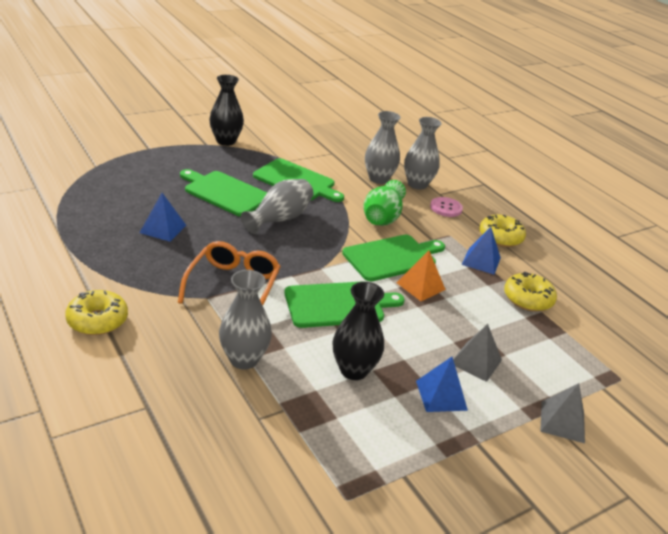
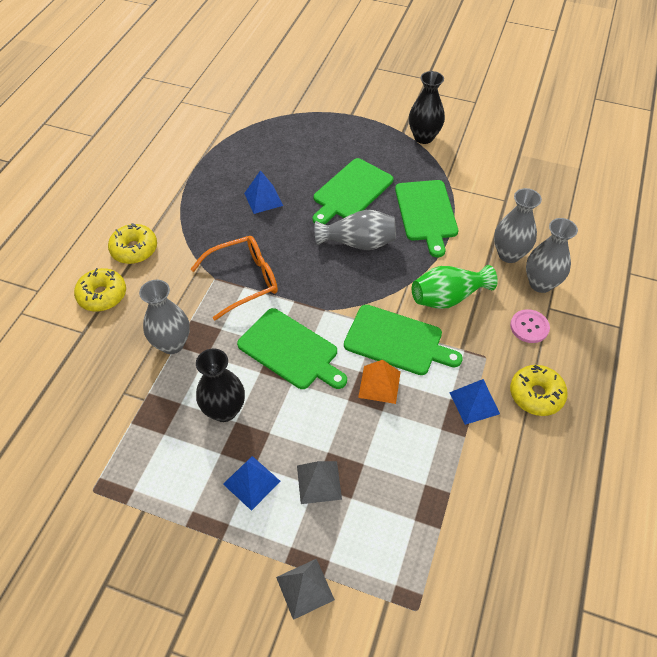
camera: 55 degrees right, 20 degrees up
green cutting board [180,169,267,216] -> green cutting board turned 135 degrees counterclockwise [313,158,393,225]
yellow donut [504,272,557,312] -> yellow donut moved to [74,268,126,312]

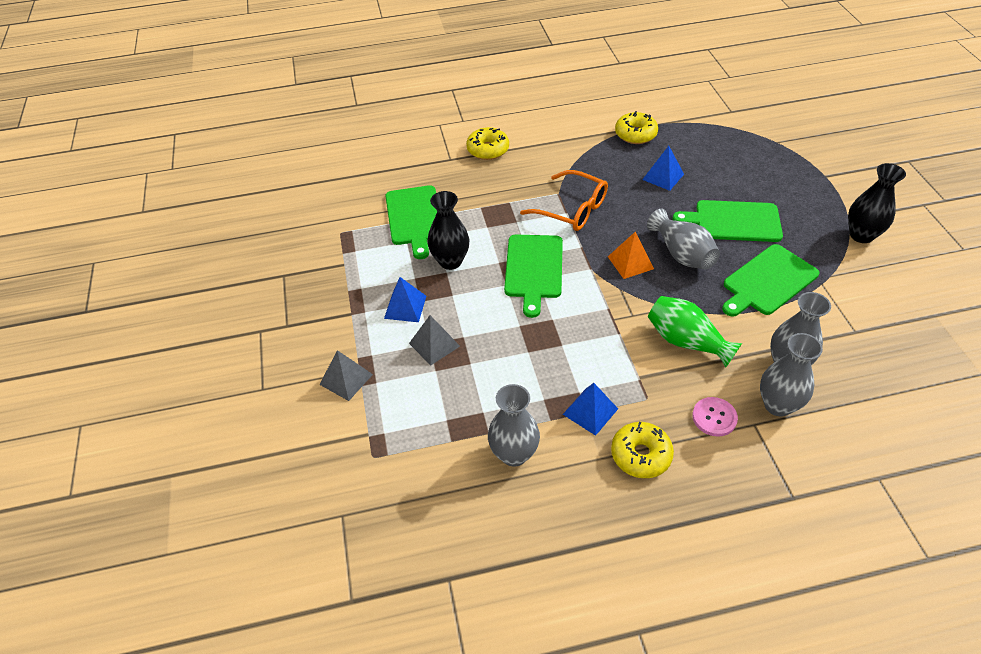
camera: 60 degrees right, 5 degrees down
yellow donut [108,223,157,264] -> yellow donut moved to [615,111,658,144]
grey vase [139,279,190,354] -> grey vase moved to [488,384,540,467]
green cutting board [344,305,463,375] -> green cutting board moved to [385,185,437,259]
orange pyramid [358,360,401,404] -> orange pyramid moved to [608,232,654,279]

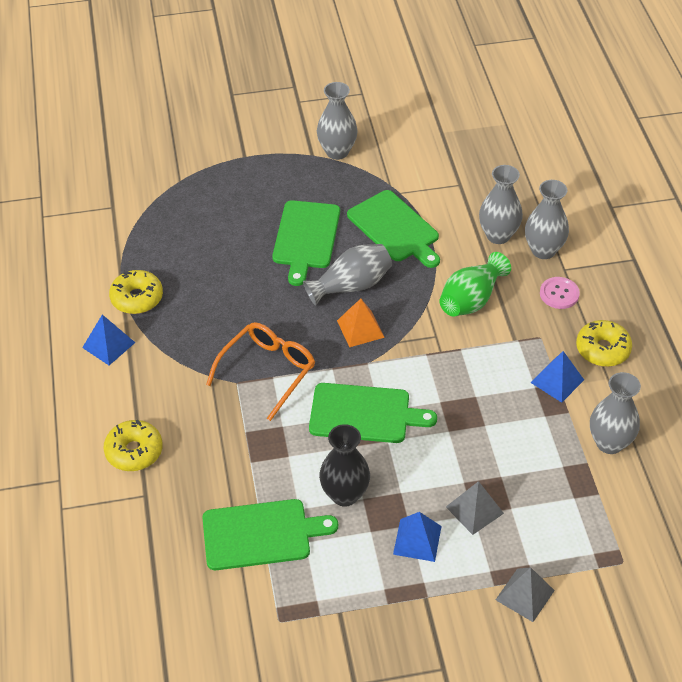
camera: 90 degrees left, 0 degrees up
blue pyramid [642,146,684,191] -> blue pyramid moved to [82,315,135,365]
black vase [848,163,906,243] -> grey vase [317,82,358,160]

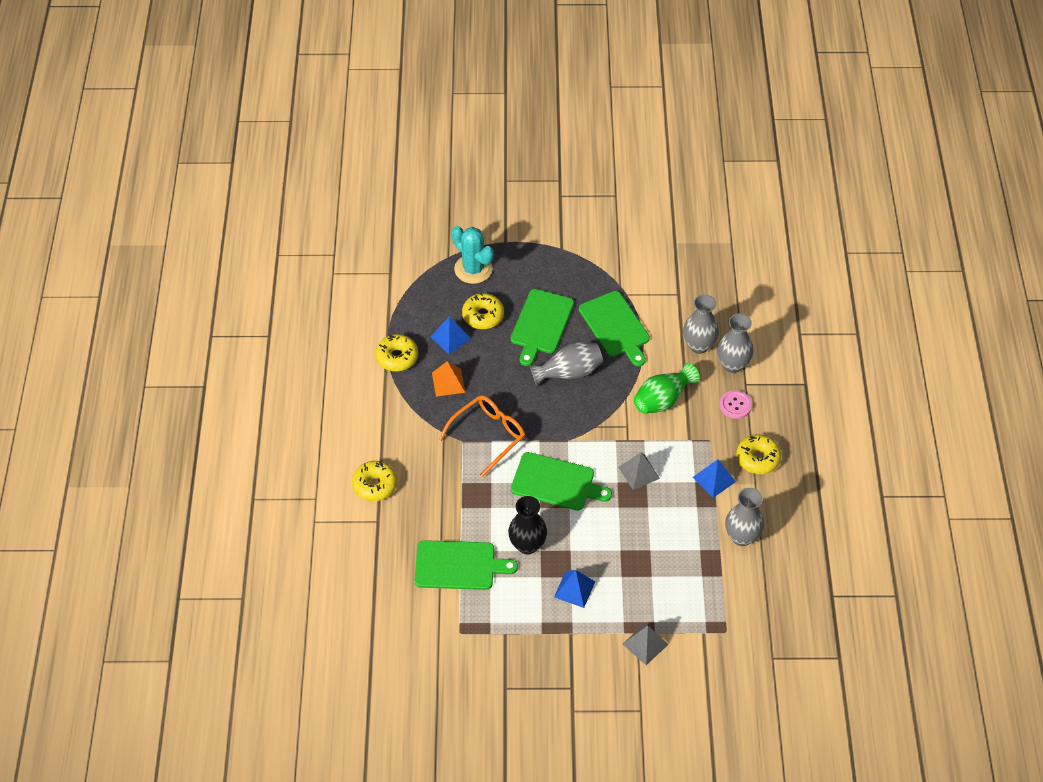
camera: 10 degrees right, 5 degrees up
blue pyramid [82,315,135,365] -> blue pyramid moved to [431,316,471,354]
grey vase [317,82,358,160] -> none
orange pyramid [337,298,385,347] -> orange pyramid moved to [432,361,465,397]
grey pyramid [446,481,504,535] -> grey pyramid moved to [619,452,660,490]
none -> turquoise cactus [452,226,494,284]
none -> yellow donut [462,293,504,329]

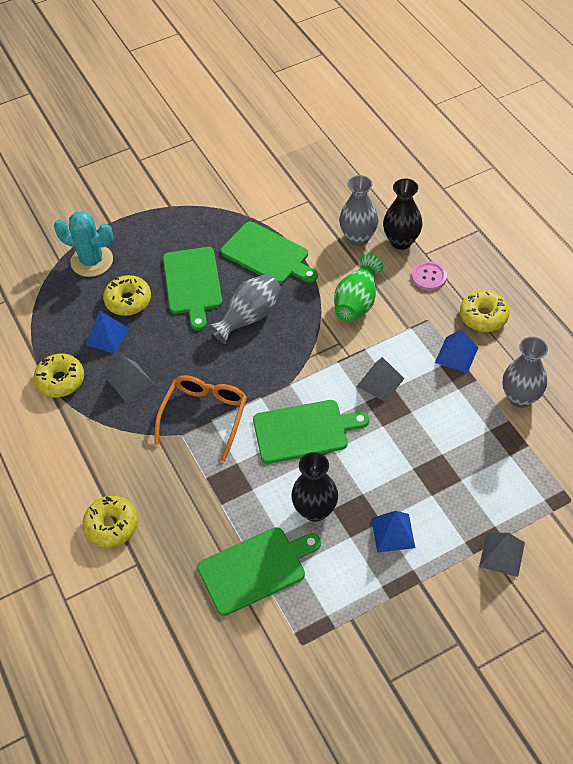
camera: 25 degrees left, 0 degrees up
orange pyramid [432,361,465,397] -> grey pyramid [107,357,154,402]
grey vase [717,314,754,373] -> black vase [383,178,423,250]

